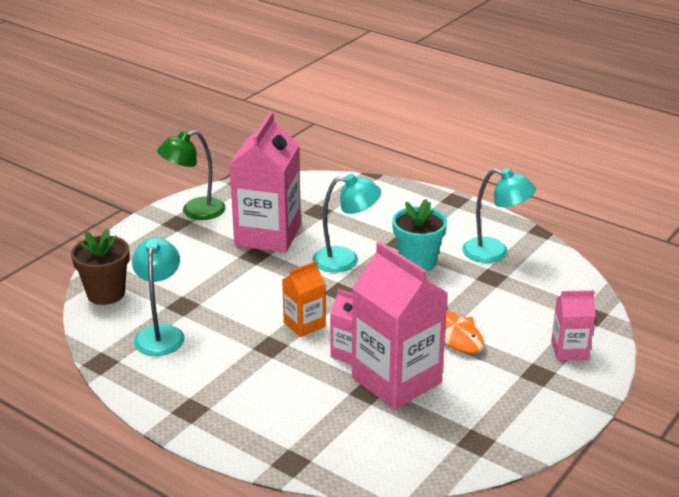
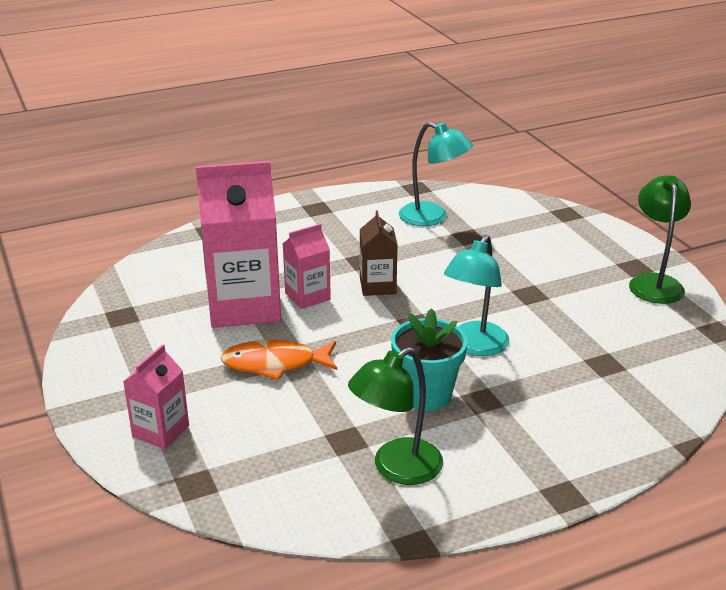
camera: 120 degrees right, 0 degrees up
brown flower pot [71,228,130,305] -> none
pink carton [229,112,301,253] -> none
orange carton [282,261,326,337] -> brown carton [360,210,398,296]
turquoise lamp [462,168,536,263] -> green lamp [348,347,443,485]

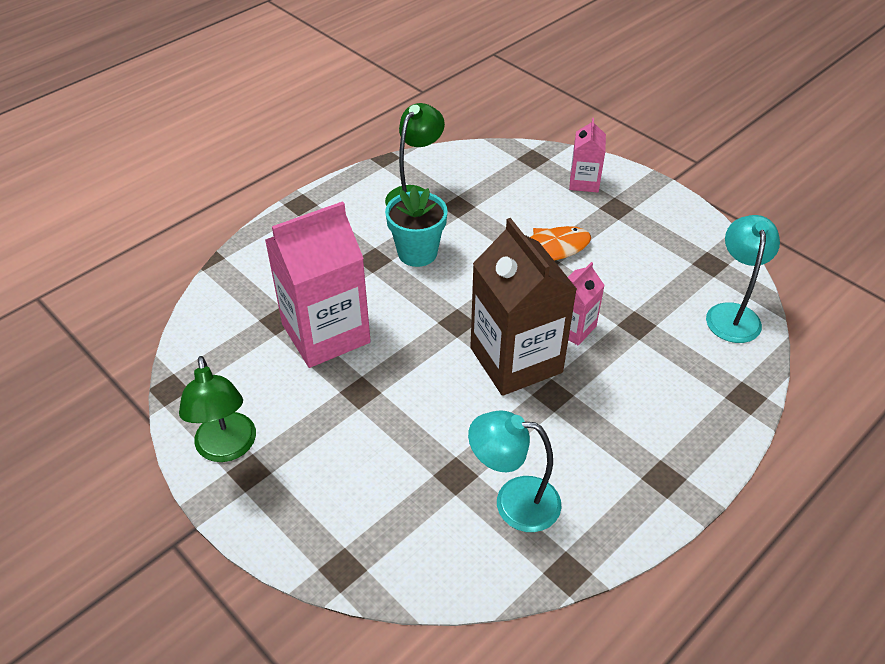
camera: 160 degrees right, 15 degrees up
pink carton [196,161,281,328] -> pink carton moved to [265,201,371,368]
brown carton [360,210,398,296] -> brown carton [470,218,577,396], size x1.97
turquoise lamp [444,235,509,356] -> turquoise lamp moved to [706,215,780,343]

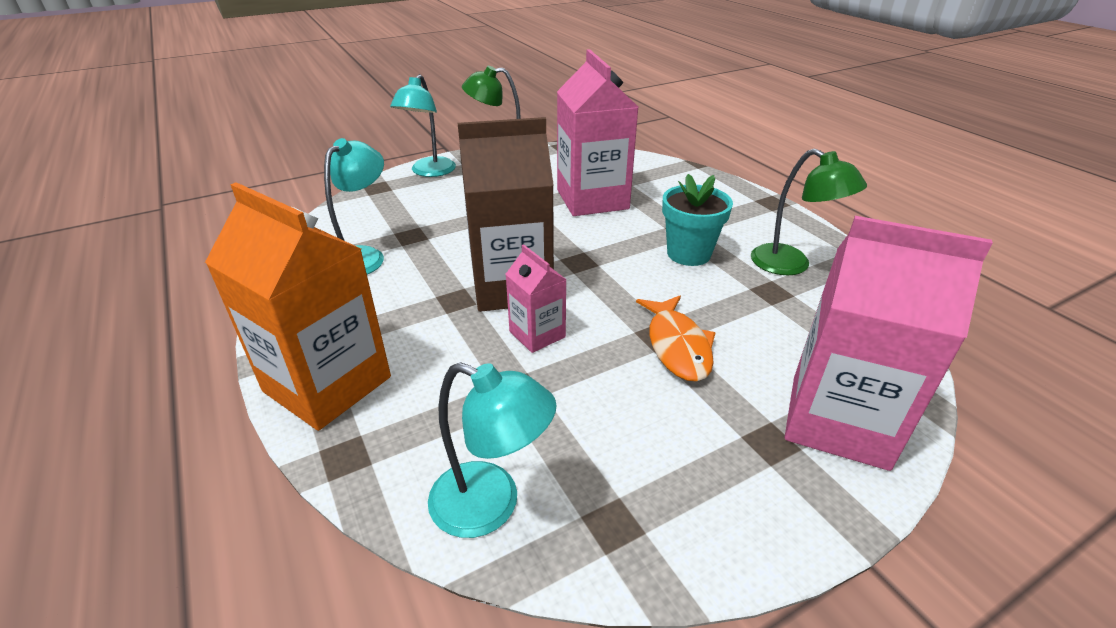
camera: 105 degrees right, 10 degrees down
pink carton [569,118,606,193] -> pink carton [785,216,993,471], size x1.97
none -> orange carton [205,182,391,431]
none -> turquoise lamp [390,74,456,177]

